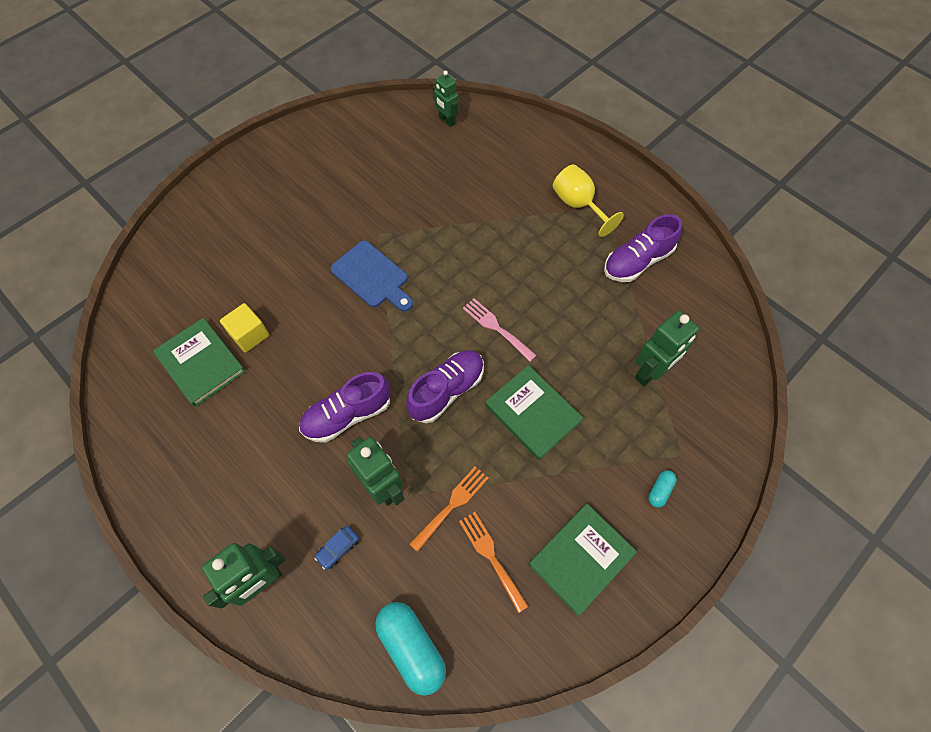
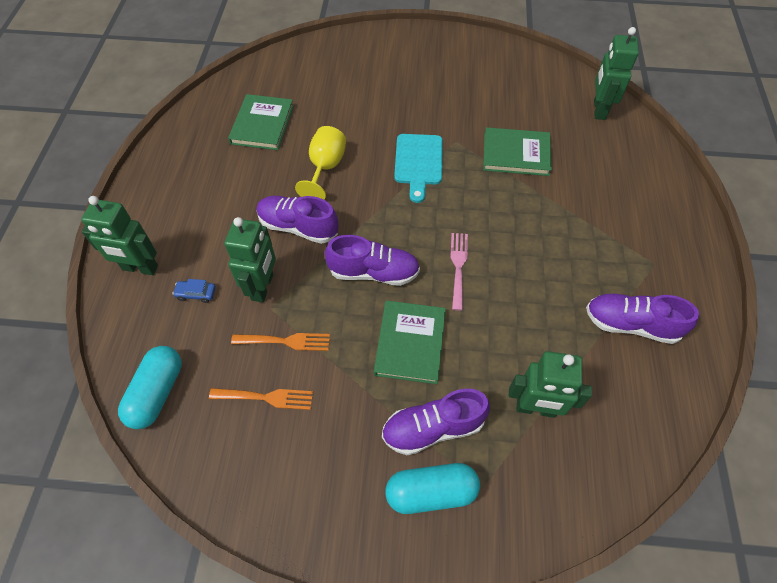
camera: 50 degrees right, 5 degrees down
yellow cube [220,303,269,353] -> none
blue cutting board [331,241,413,312] -> turquoise cutting board [394,134,443,203]
green robot [433,70,459,127] -> green robot [594,27,639,120], size x1.55
orange fork [459,512,528,613] -> orange fork turned 75 degrees clockwise [209,388,313,410]
green book [529,504,637,616] -> green book moved to [483,127,552,176]
yellow goblet [553,164,624,237] -> yellow goblet moved to [295,126,346,200]
turquoise capsule [648,470,677,508] -> turquoise capsule [385,463,480,514], size x2.07
none -> purple shoe [382,389,490,455]

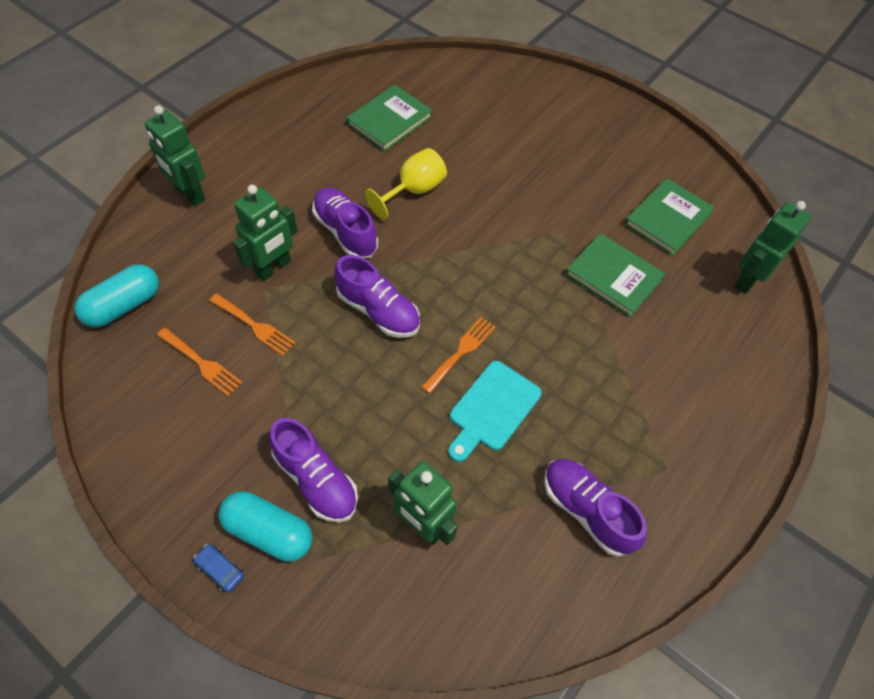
camera: 30 degrees right, 0 degrees up
blue car [173,279,216,303] -> blue car moved to [193,544,244,593]
green book [374,301,446,384] -> green book moved to [624,178,715,256]
purple shoe [382,389,490,455] -> purple shoe turned 150 degrees counterclockwise [269,418,358,523]
turquoise cutting board [394,134,443,203] -> turquoise cutting board moved to [448,361,542,462]
pink fork [450,233,468,311] -> orange fork [421,317,496,394]

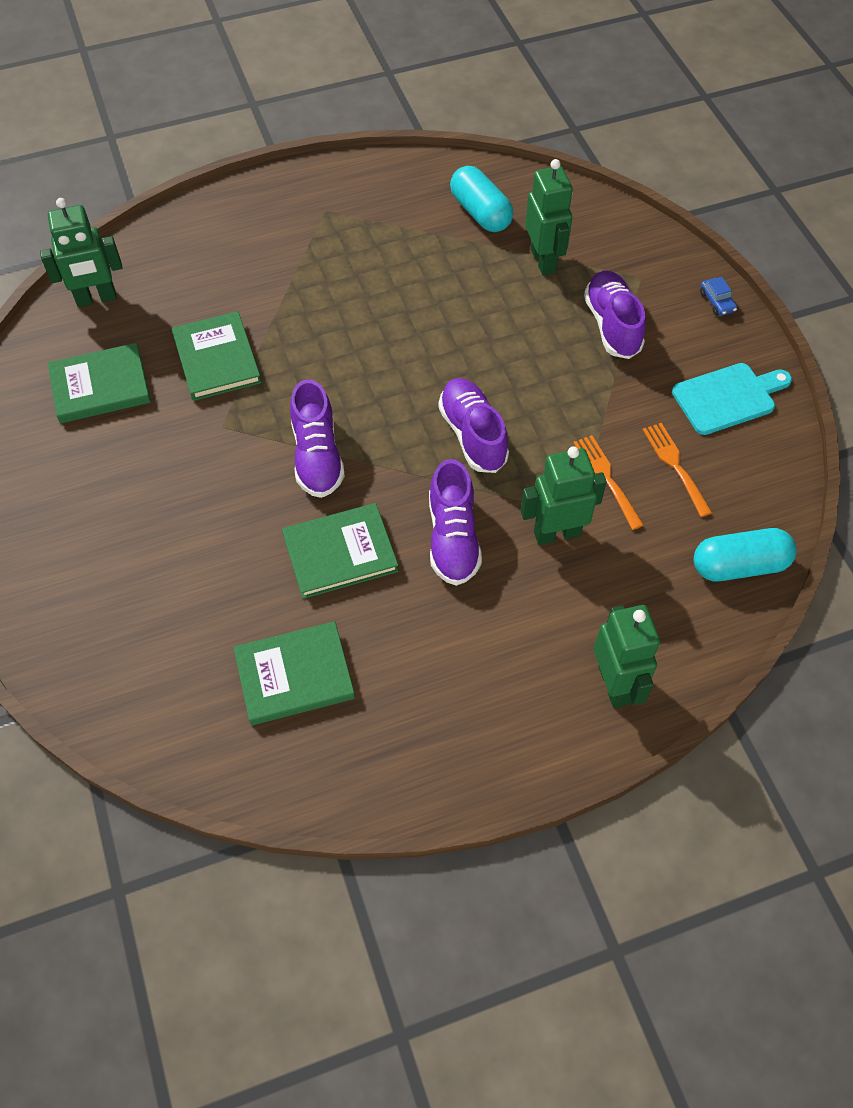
camera: 145 degrees left, 0 degrees up
turquoise capsule [218,491,312,562] -> turquoise capsule moved to [450,166,513,232]
yellow goblet [364,148,447,220] -> green book [282,503,399,599]
orange fork [421,317,496,394] -> none
turquoise cutting board [448,361,542,462] -> turquoise cutting board moved to [672,363,792,435]
purple shoe [544,459,647,557] -> purple shoe moved to [290,379,345,498]

